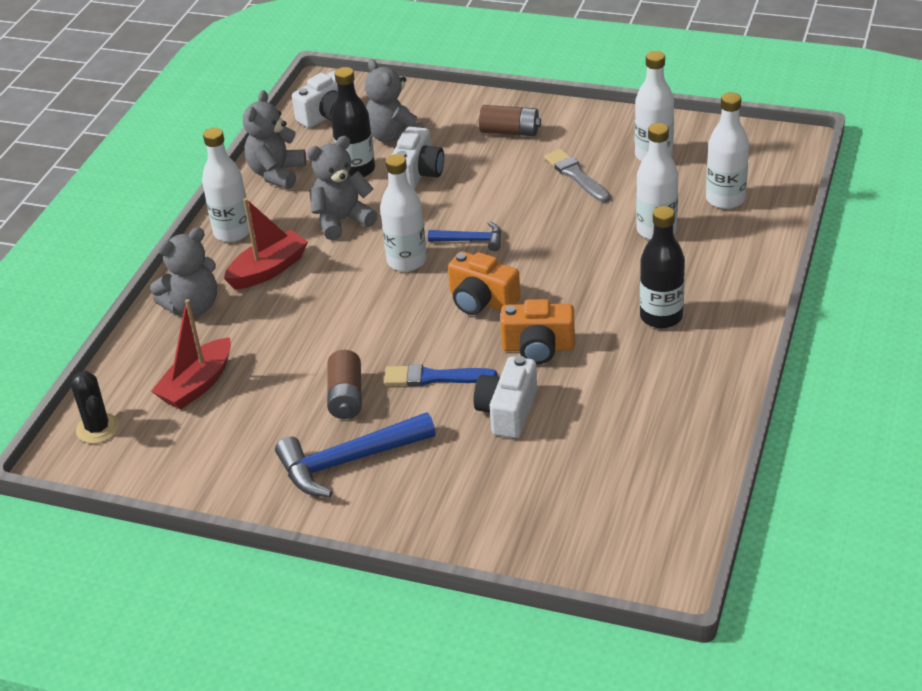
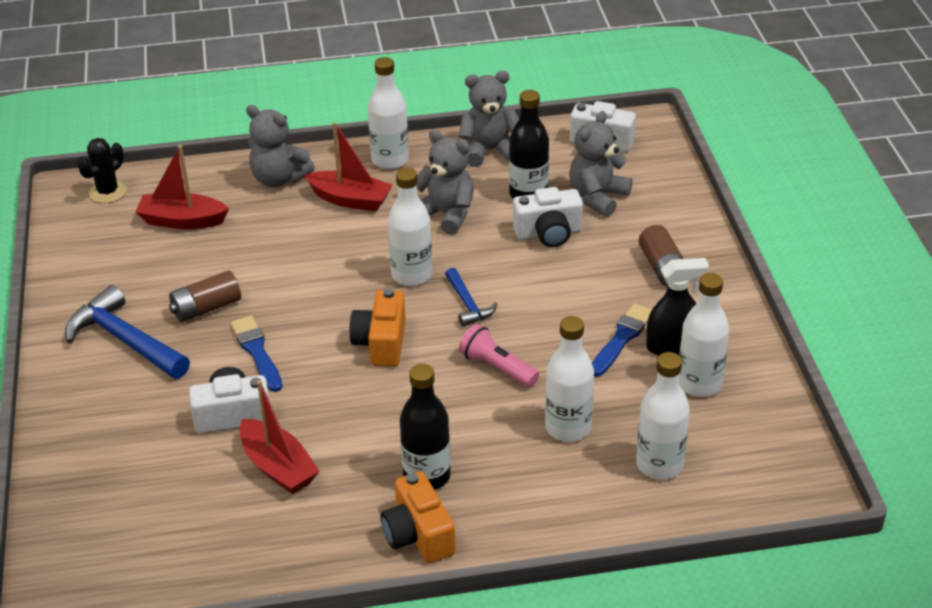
camera: 60 degrees right, 0 degrees up
orange camera [500,299,575,364] -> orange camera moved to [380,471,456,563]
grey brush [544,149,610,202] -> blue brush [592,303,652,377]
none -> red boat [239,380,319,495]
none -> pink flashlight [459,324,539,387]
none -> black spray bottle [646,258,709,356]

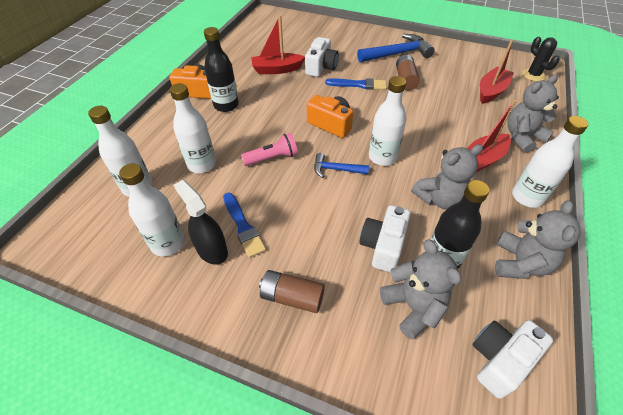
camera: 120 degrees right, 10 degrees up
black spray bottle [646,258,709,356] -> black spray bottle turned 120 degrees clockwise [174,180,228,265]

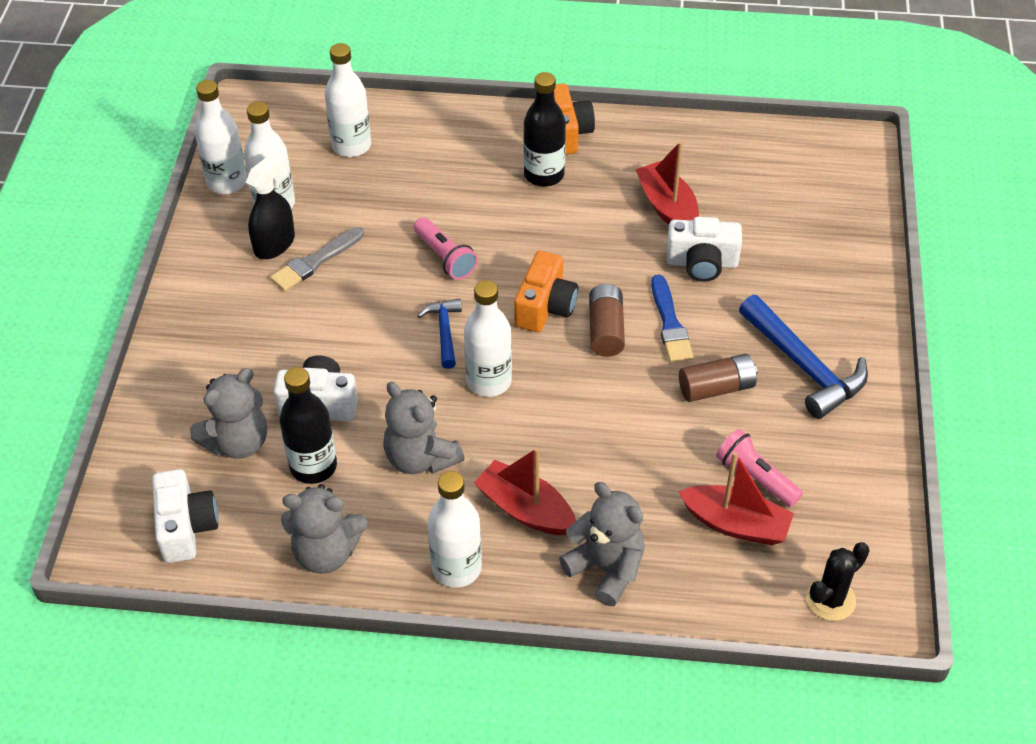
camera: 75 degrees right, 0 degrees up
white bottle [170,83,216,173] -> white bottle moved to [195,80,247,194]
blue brush [223,193,266,258] -> grey brush [270,227,364,291]
brown battery [259,270,325,313] -> brown battery moved to [589,284,625,357]
white camera [472,320,553,399] -> white camera turned 45 degrees clockwise [152,469,218,563]
none -> pink flashlight [716,429,803,507]

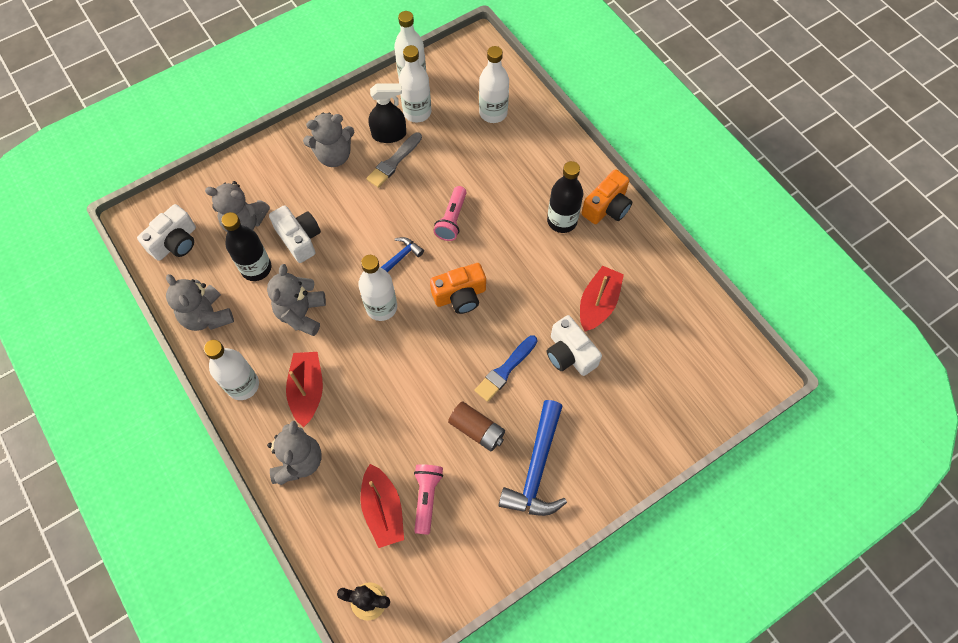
camera: 50 degrees right, 15 degrees up
grey brush [270,227,364,291] -> grey brush turned 60 degrees counterclockwise [366,132,422,188]
brown battery [589,284,625,357] -> none
none -> grey teddy bear [303,113,354,167]

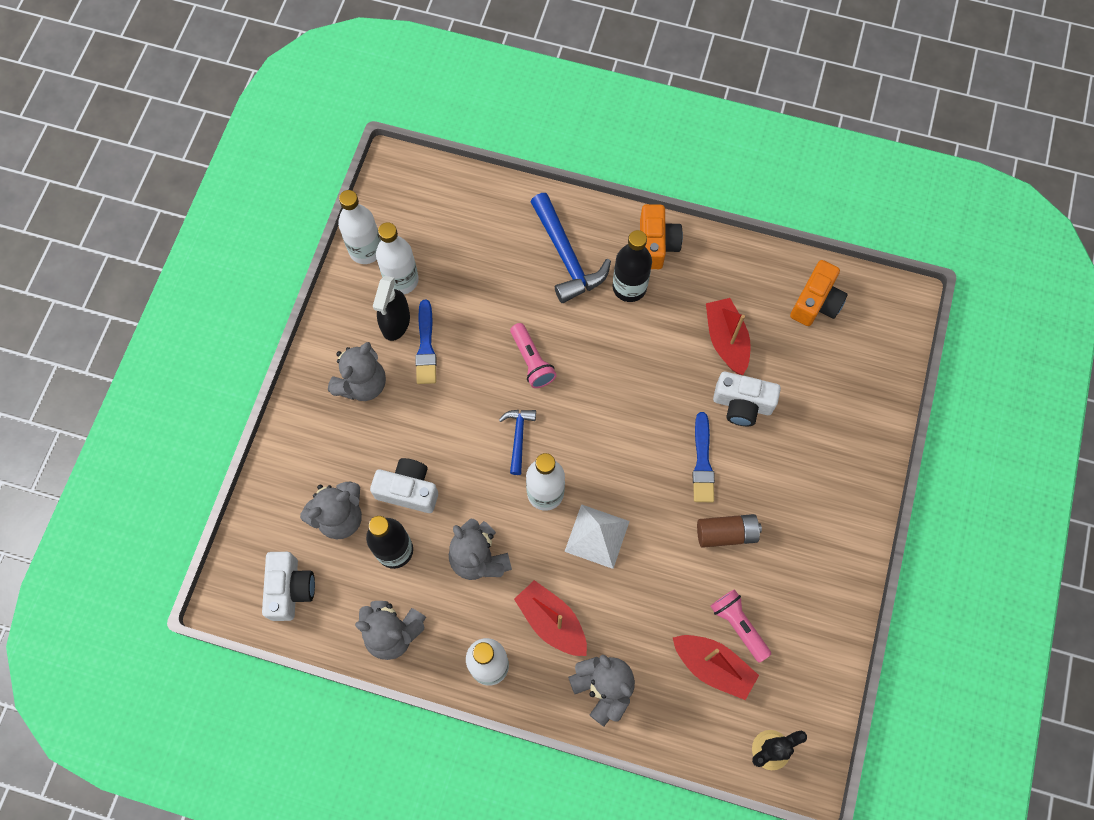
camera: 40 degrees left, 5 degrees up
grey brush [366,132,422,188] -> blue brush [415,300,437,384]
black spray bottle [368,83,406,143] -> black spray bottle turned 150 degrees clockwise [373,276,410,341]
orange camera [430,263,486,314] -> orange camera moved to [790,260,847,326]
white bottle [479,46,509,123] -> none
blue hammer [499,400,567,516] -> blue hammer moved to [531,193,611,303]
none -> white pyramid [564,504,630,569]

